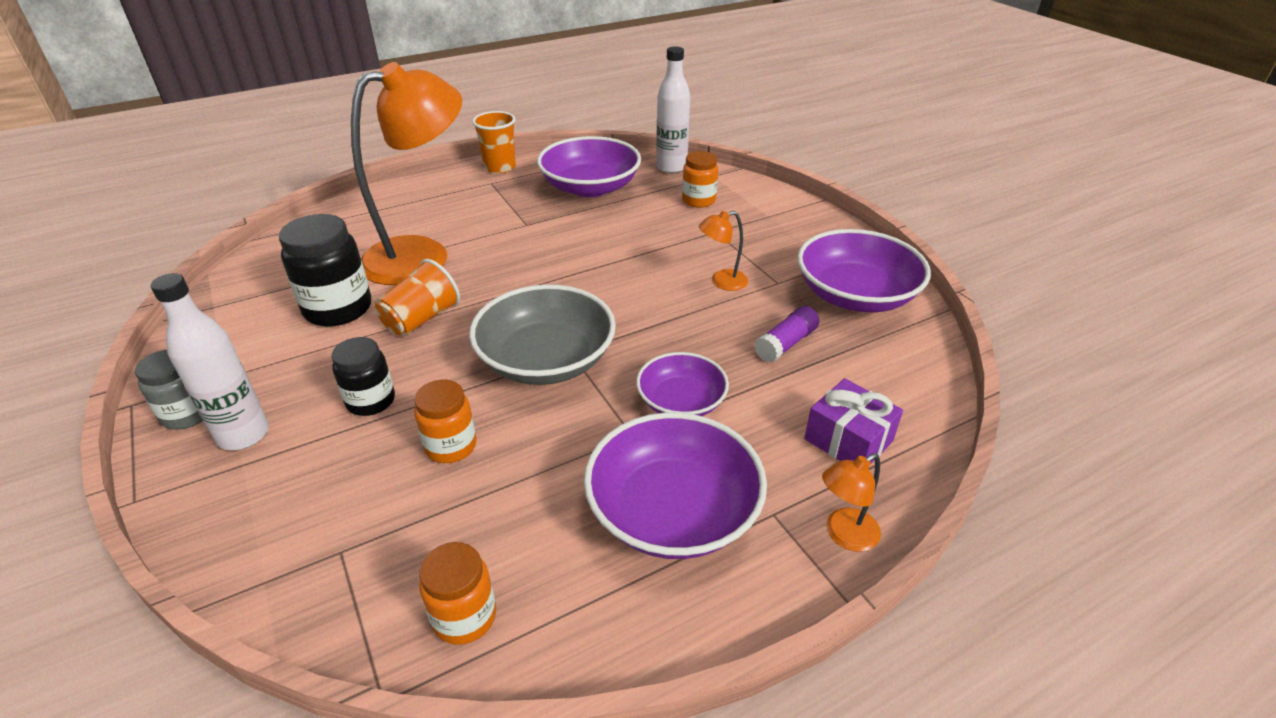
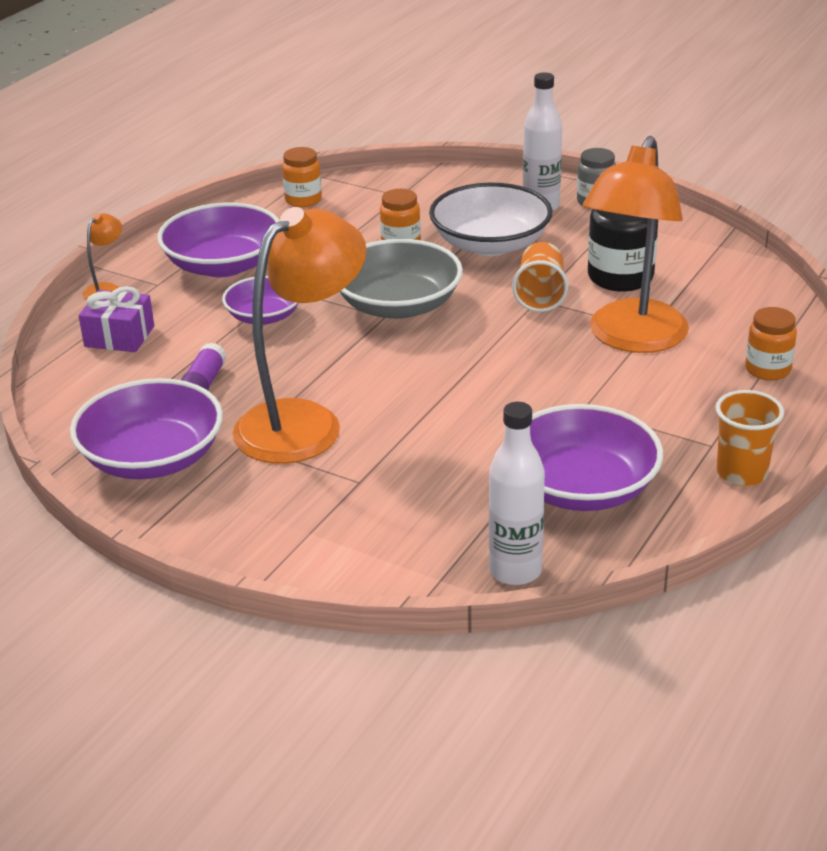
camera: 150 degrees right, 5 degrees down
black jar [331,337,395,416] -> white bowl [429,183,553,256]
orange jar [682,151,718,208] -> orange jar moved to [745,307,797,381]
orange lamp [699,211,748,291] -> orange lamp [232,207,367,464], size x2.44

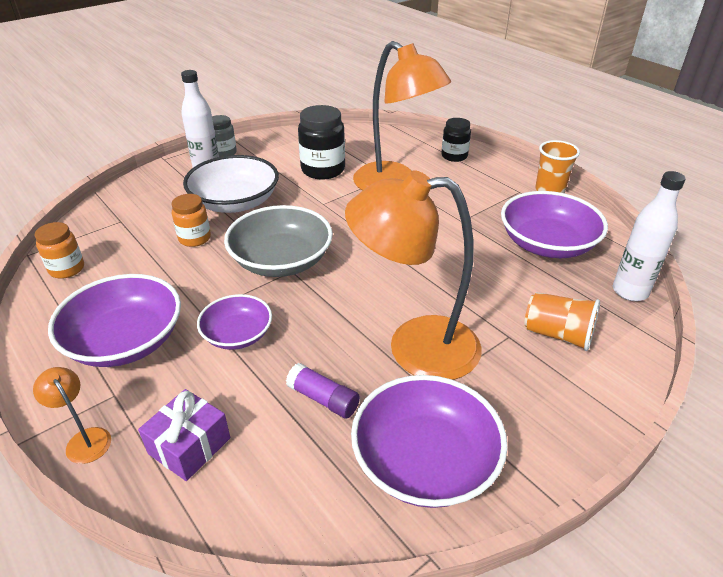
camera: 70 degrees left, 5 degrees up
orange lamp [232,207,367,464] -> orange lamp turned 60 degrees counterclockwise [345,170,482,380]
orange cup [512,242,568,312] -> orange cup moved to [524,292,600,351]
orange jar [745,307,797,381] -> black jar [441,118,471,162]

